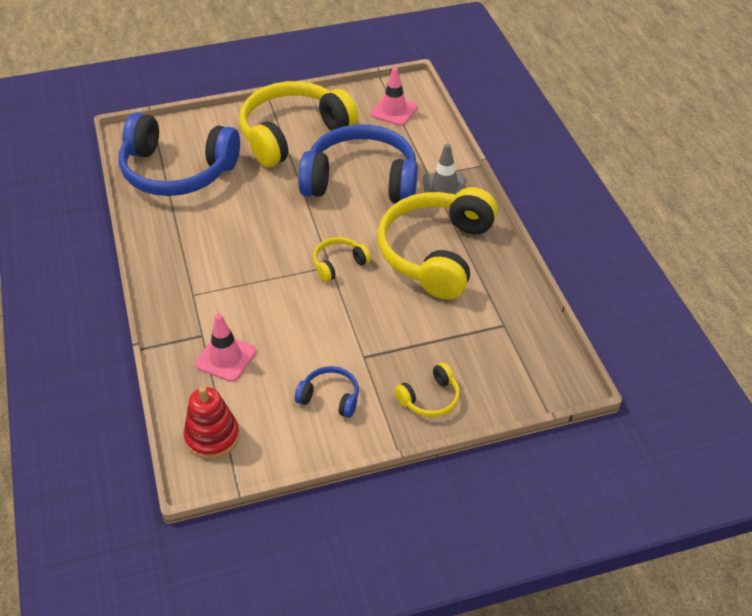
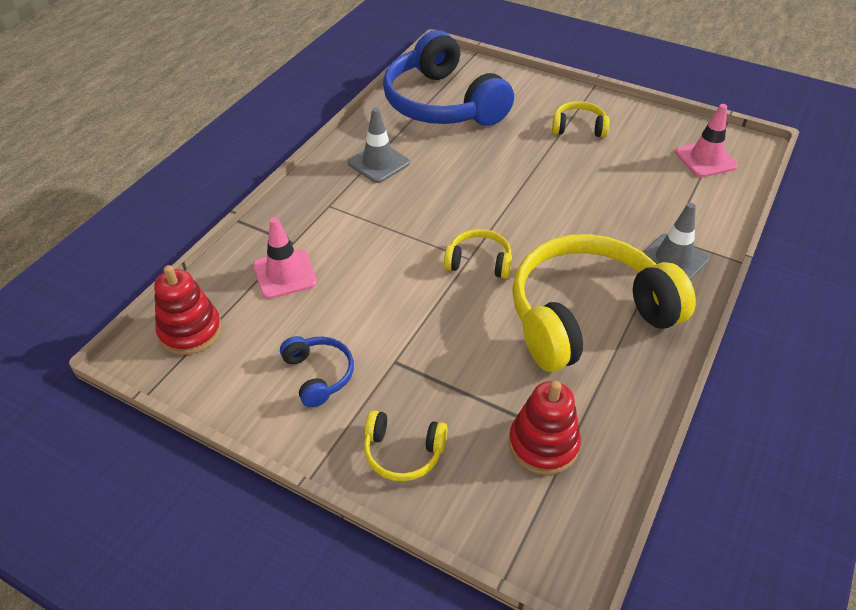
camera: 45 degrees right, 0 degrees up
yellow headphones [239,81,358,167] -> yellow headphones [552,101,610,137], size x0.43
blue headphones [298,124,418,204] -> none
none -> grey traffic cone [348,107,410,183]
none -> red stacking toy [509,381,581,475]

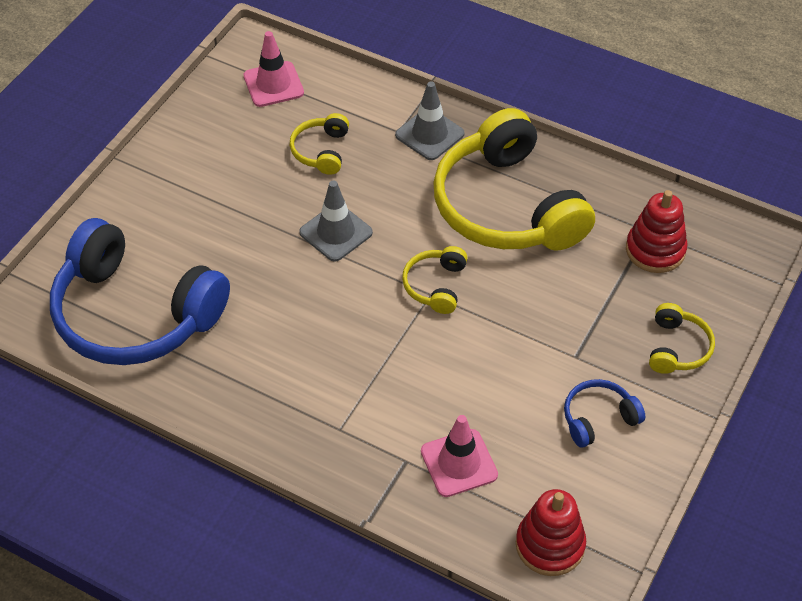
camera: 90 degrees left, 5 degrees up
grey traffic cone [348,107,410,183] -> grey traffic cone moved to [299,180,373,262]
blue headphones [383,30,514,126] -> blue headphones turned 60 degrees clockwise [50,218,230,365]
yellow headphones [552,101,610,137] -> yellow headphones moved to [290,113,349,175]

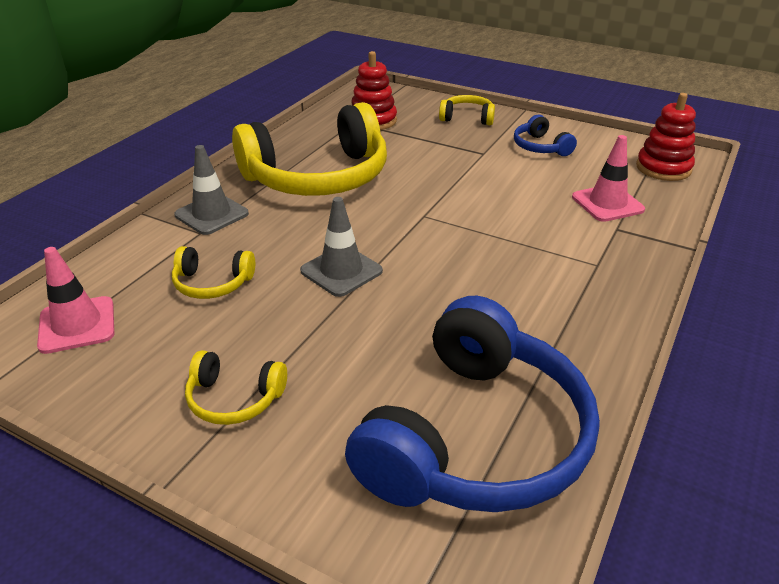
camera: 90 degrees left, 15 degrees down
yellow headphones [402,246,467,314] -> yellow headphones moved to [185,350,287,425]

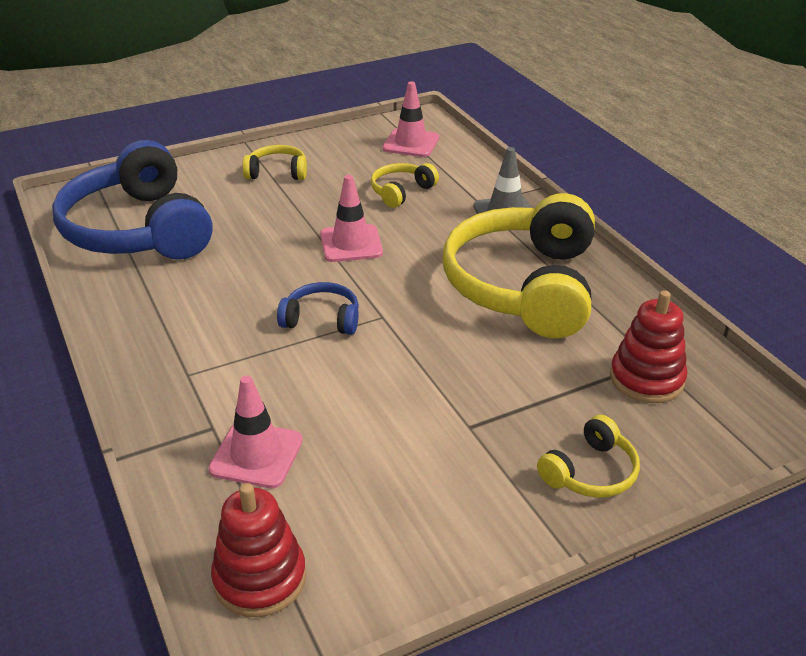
camera: 125 degrees right, 0 degrees up
yellow headphones [185,350,287,425] -> yellow headphones turned 45 degrees clockwise [242,145,307,180]
grey traffic cone [300,197,383,297] -> pink traffic cone [320,175,383,262]
blue headphones [514,115,577,156] -> blue headphones moved to [277,282,359,335]

